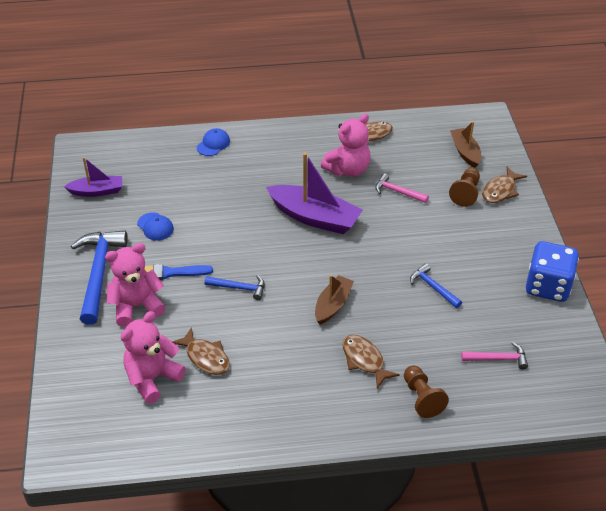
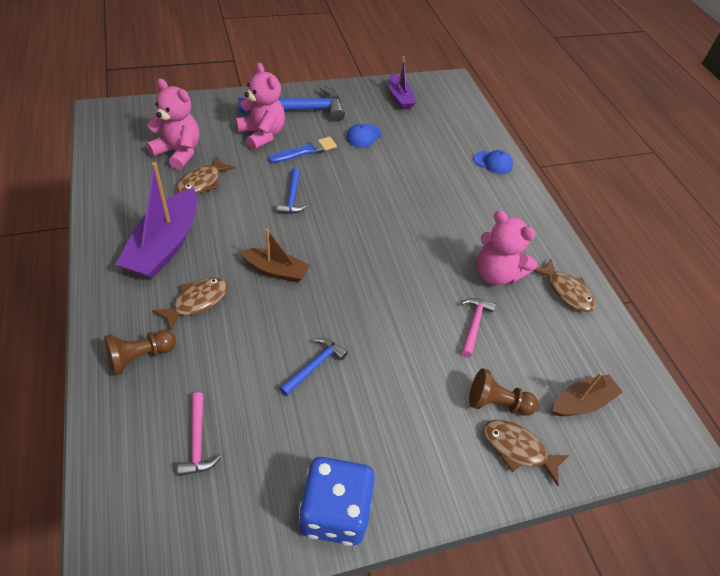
camera: 75 degrees right, 5 degrees up
blue brush [144,264,213,280] -> blue brush turned 75 degrees clockwise [268,137,337,163]
purple boat [266,152,363,234] -> purple boat moved to [115,162,197,279]

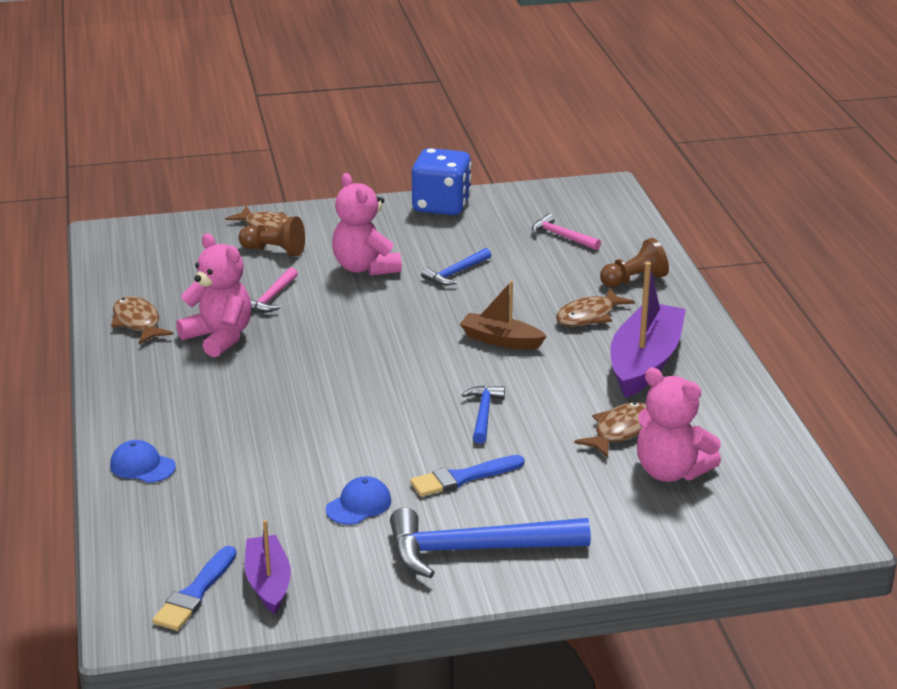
camera: 170 degrees left, 20 degrees down
pink hammer [177,392,221,476] -> pink hammer turned 45 degrees counterclockwise [531,214,601,250]
pink teddy bear [236,63,285,150] -> pink teddy bear moved to [332,173,402,276]
brown boat [553,372,623,416] -> none
none -> blue brush [152,546,236,631]

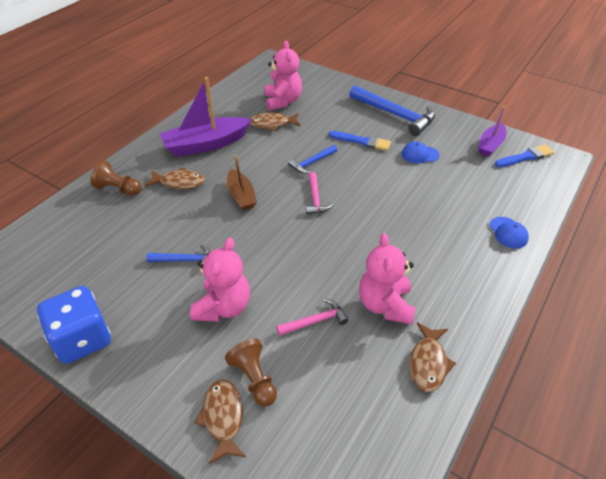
camera: 135 degrees left, 15 degrees up
pink hammer [531,214,601,250] -> pink hammer moved to [306,172,333,214]

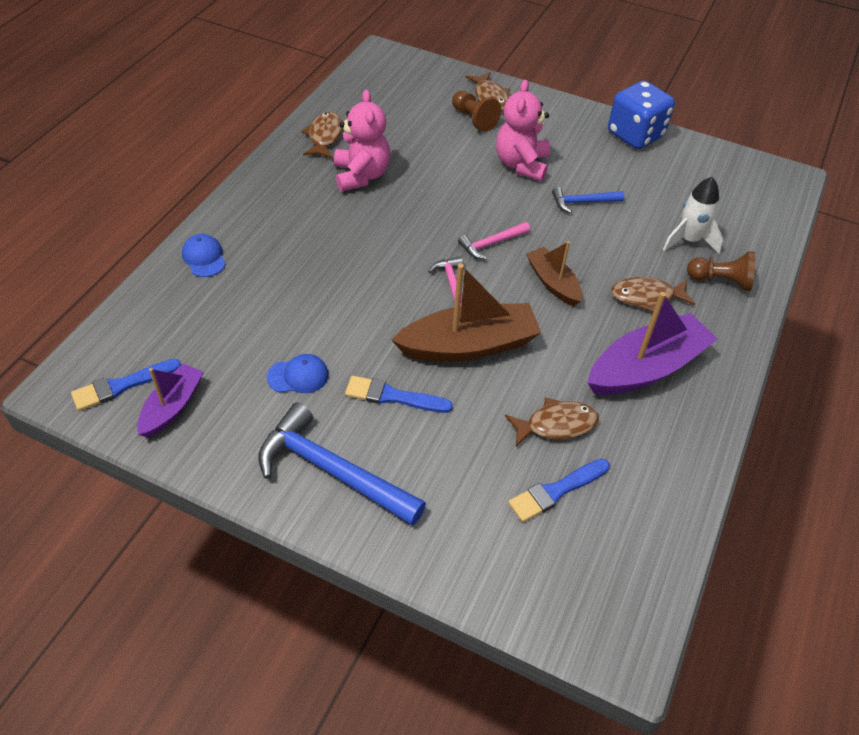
camera: 170 degrees right, 5 degrees up
pink teddy bear [264,41,302,111] -> blue brush [508,459,610,522]
pink hammer [276,299,348,336] -> pink hammer moved to [458,222,530,259]
blue hammer [288,145,337,174] -> brown boat [391,264,541,362]
none -> white rocket [663,177,723,254]

